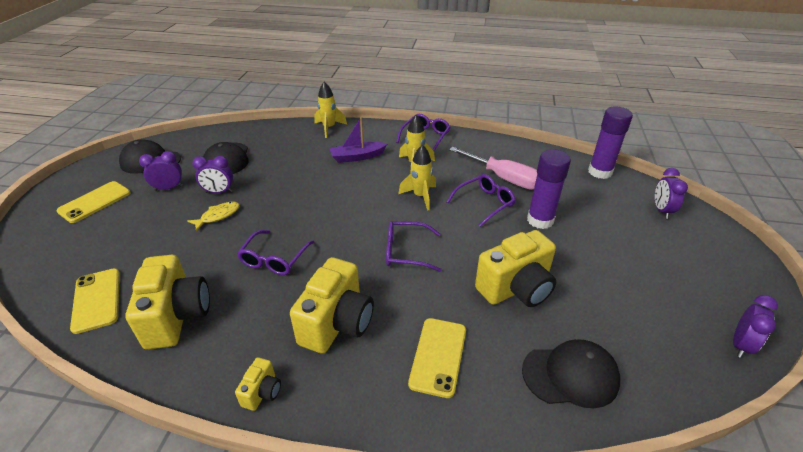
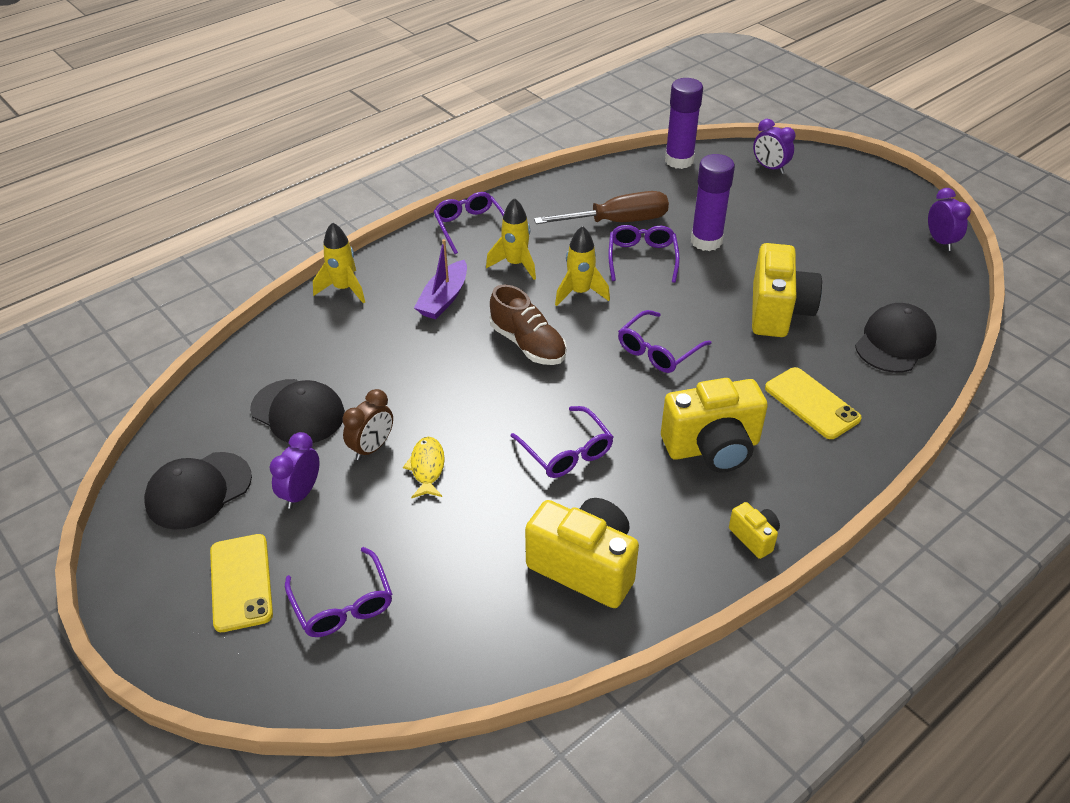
camera: 50 degrees left, 5 degrees up
yellow phone [70,268,120,334] -> none
purple clock [192,156,233,193] -> brown clock [342,389,393,460]
yellow camera [290,257,374,354] -> yellow camera turned 105 degrees clockwise [661,378,768,473]
pink screwdriver [449,147,537,190] -> brown screwdriver [534,191,669,224]
none -> purple glasses [285,547,392,637]
none -> brown shoe [490,285,567,365]

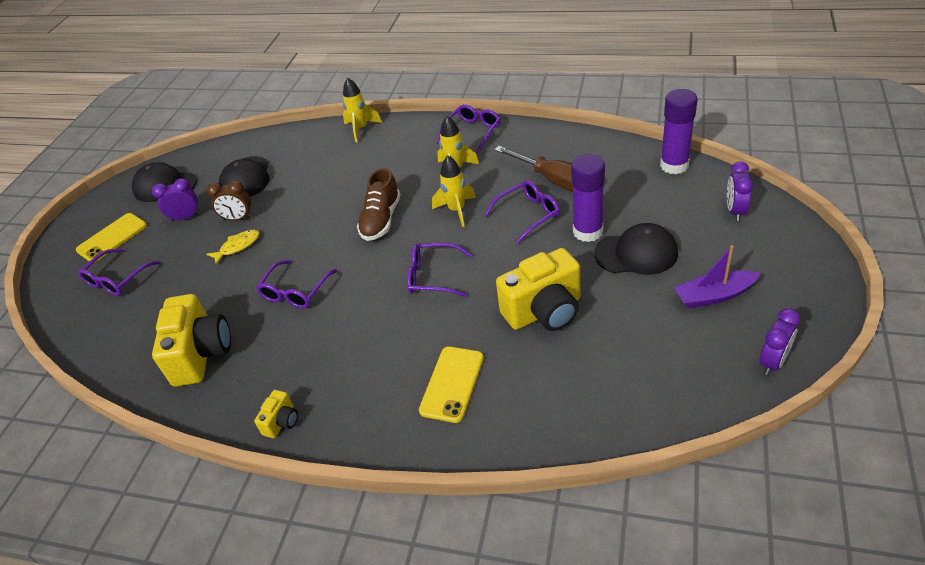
camera: 60 degrees right, 0 degrees up
purple boat [414,239,467,319] -> purple boat moved to [674,245,761,308]
yellow camera [661,378,768,473] -> none
black cap [855,303,937,373] -> black cap moved to [594,223,678,275]

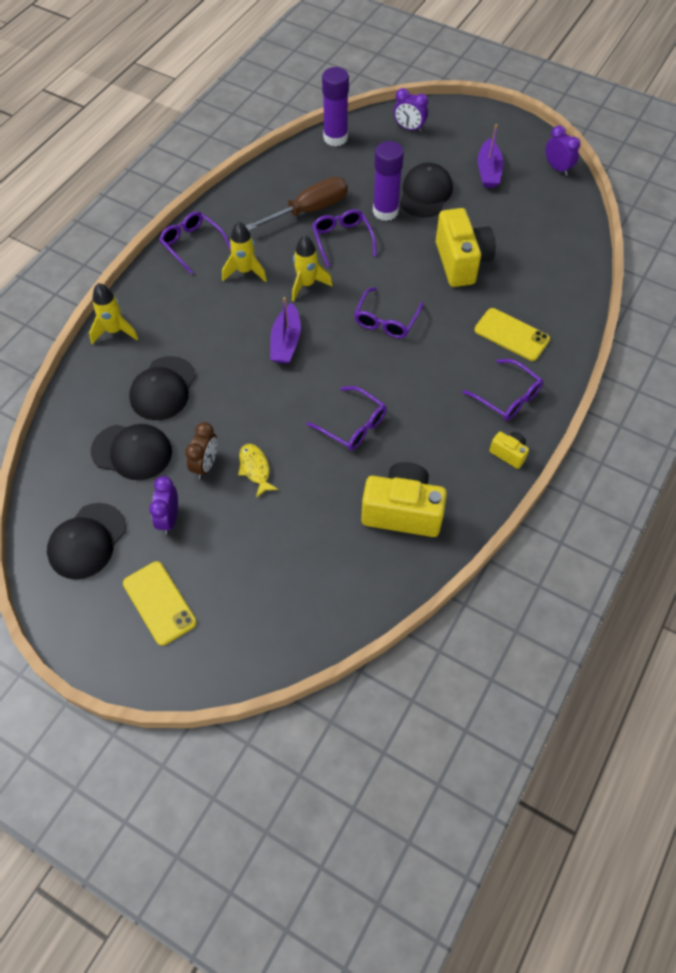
camera: 80 degrees left, 15 degrees up
purple glasses [78,249,160,296] -> purple glasses moved to [462,359,543,421]
brown shoe [357,168,400,241] -> purple boat [270,297,301,364]
none -> black cap [129,356,196,420]

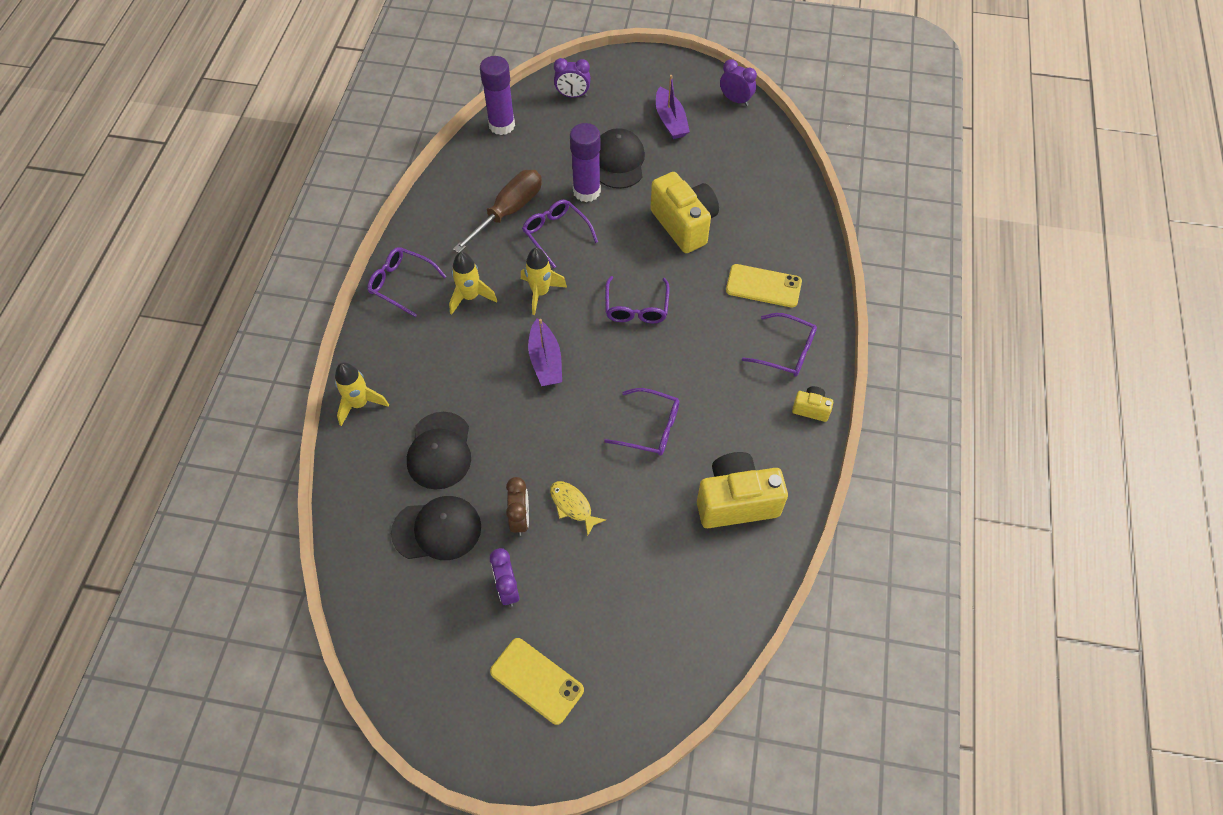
camera: 20 degrees left, 0 degrees up
black cap [47,503,126,579] -> none

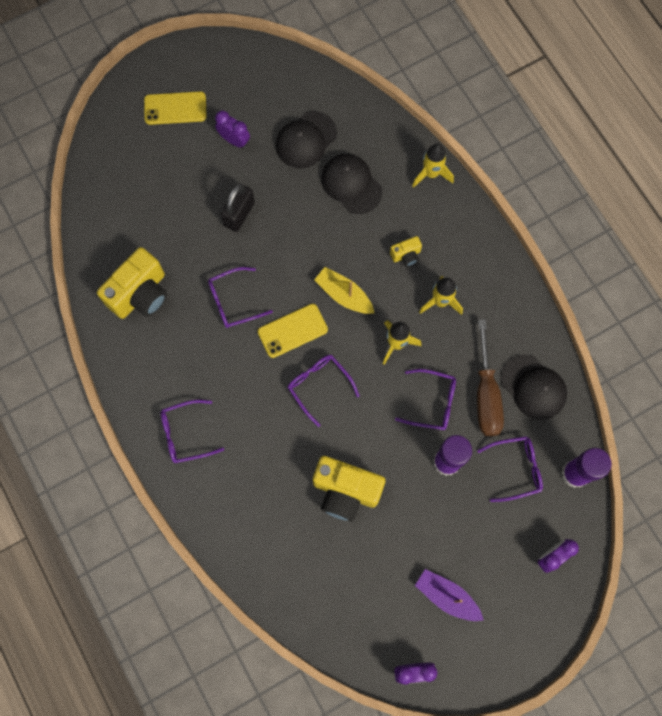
camera: 140 degrees right, 15 degrees up
purple glasses [367,247,446,317] -> purple glasses moved to [477,436,543,502]
brown clock [506,477,529,536] -> none
purple boat [528,318,562,386] -> yellow boat [314,267,374,314]
yellow fish [550,481,606,536] -> black padlock [220,183,255,232]
black cap [599,128,645,189] -> black cap moved to [501,354,567,420]
yellow phone [726,264,802,307] -> yellow phone moved to [258,304,328,358]
yellow camera [792,386,833,422] -> yellow camera moved to [390,236,422,266]

